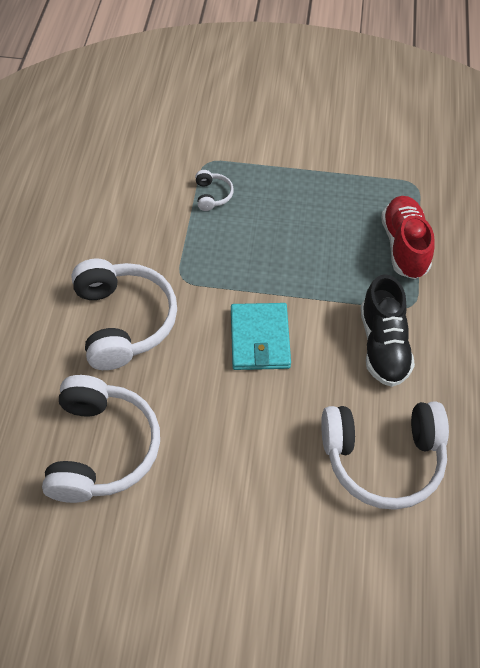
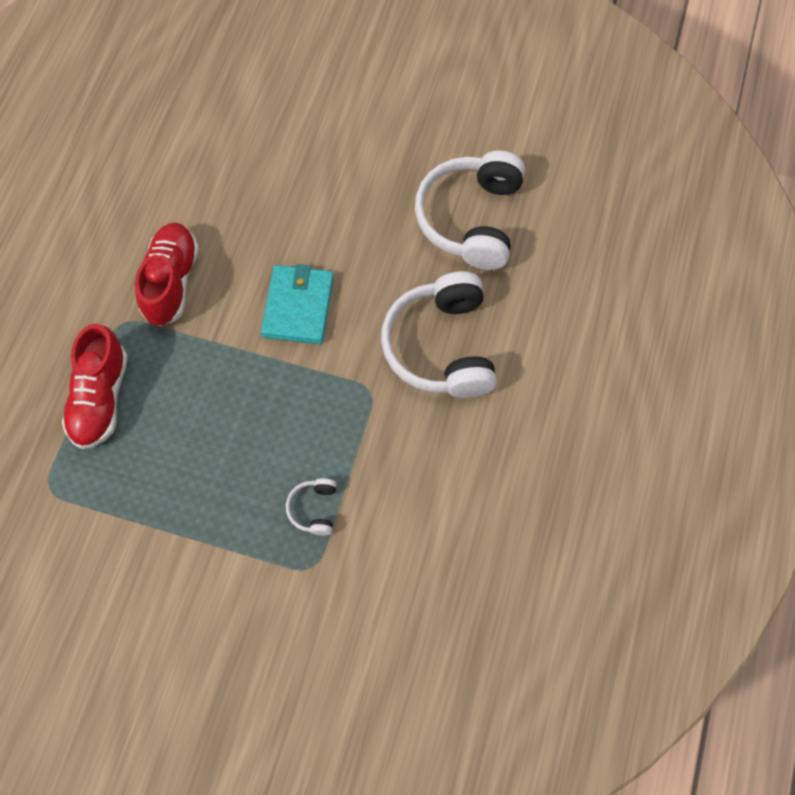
camera: 170 degrees left, 10 degrees up
white headphones [321,402,449,510] -> none
black shoe [361,274,415,387] -> red shoe [135,222,199,326]

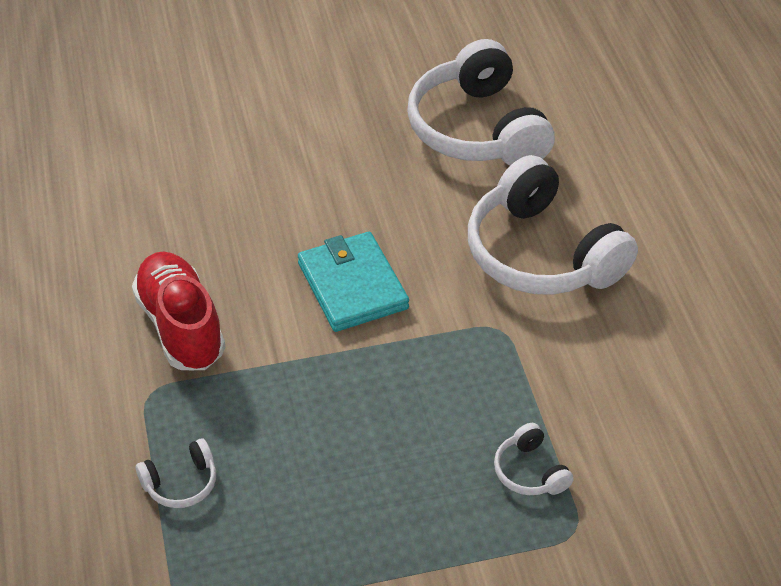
camera: 30 degrees left, 20 degrees down
red shoe [62,324,128,449] -> white headphones [136,438,216,508]

